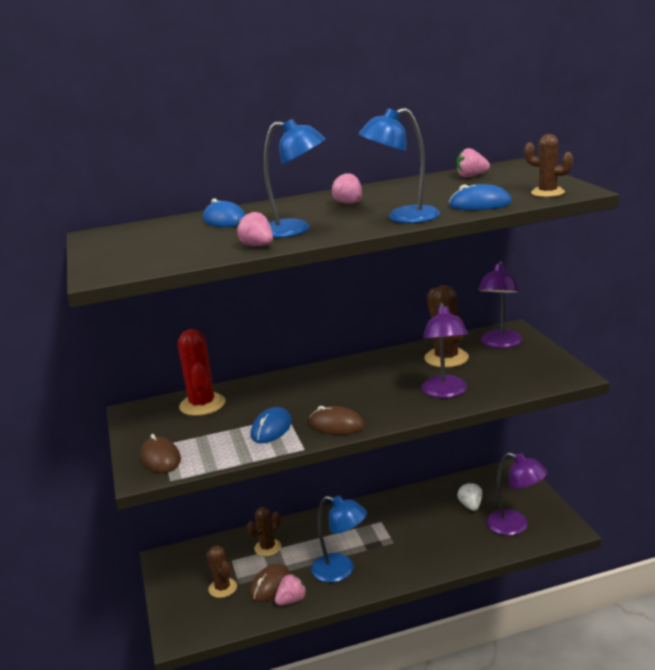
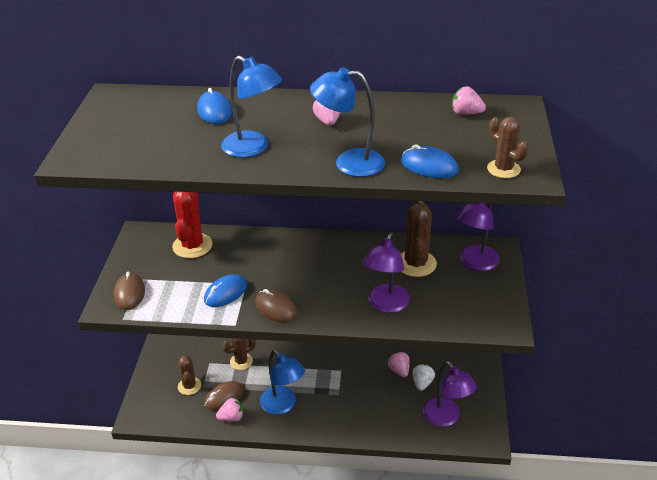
camera: 20 degrees right, 15 degrees up
pink strawberry [237,212,273,246] -> pink strawberry moved to [388,352,410,377]

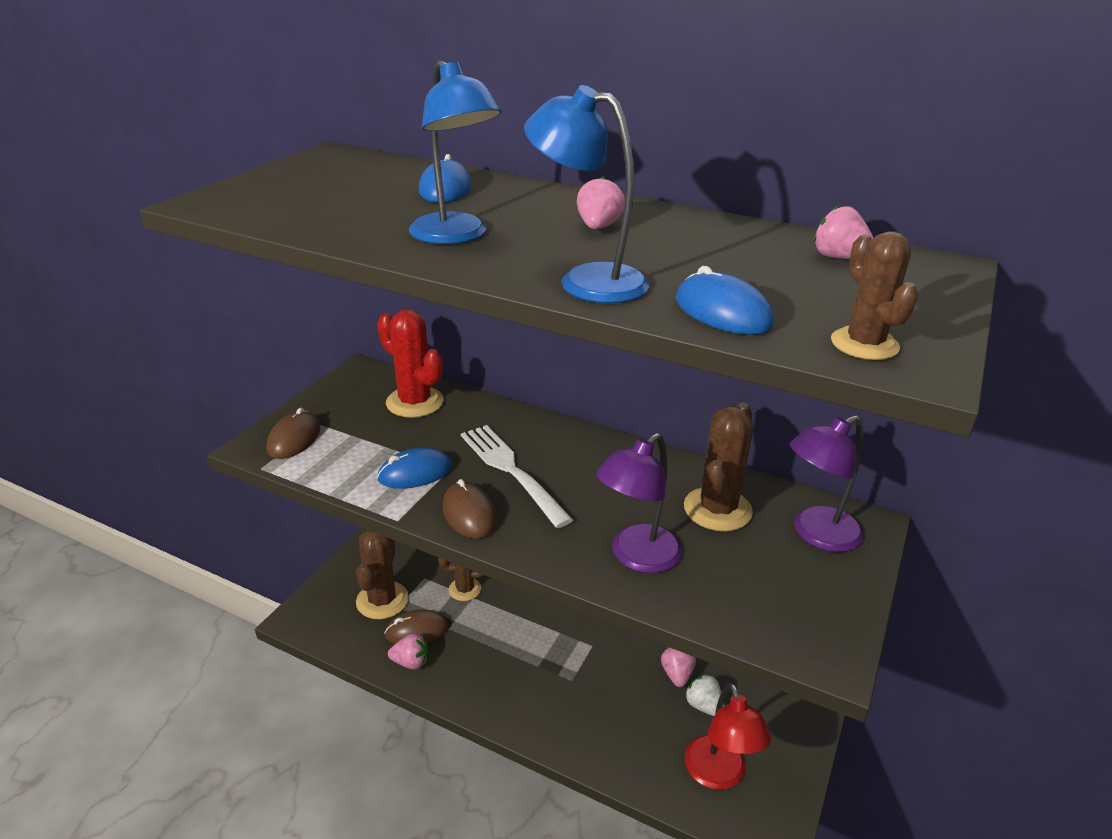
camera: 20 degrees right, 5 degrees down
red cactus [172,192,213,258] -> red cactus turned 75 degrees counterclockwise [377,309,444,418]
brown cactus [178,355,201,395] -> brown cactus [356,530,409,619], size x1.56
blue lamp [260,350,305,415] -> none
white strawberry [412,364,435,391] -> white strawberry turned 75 degrees counterclockwise [685,674,724,716]
purple lamp [423,361,477,427] -> red lamp [684,683,771,790]
none -> white fork [461,425,573,528]

